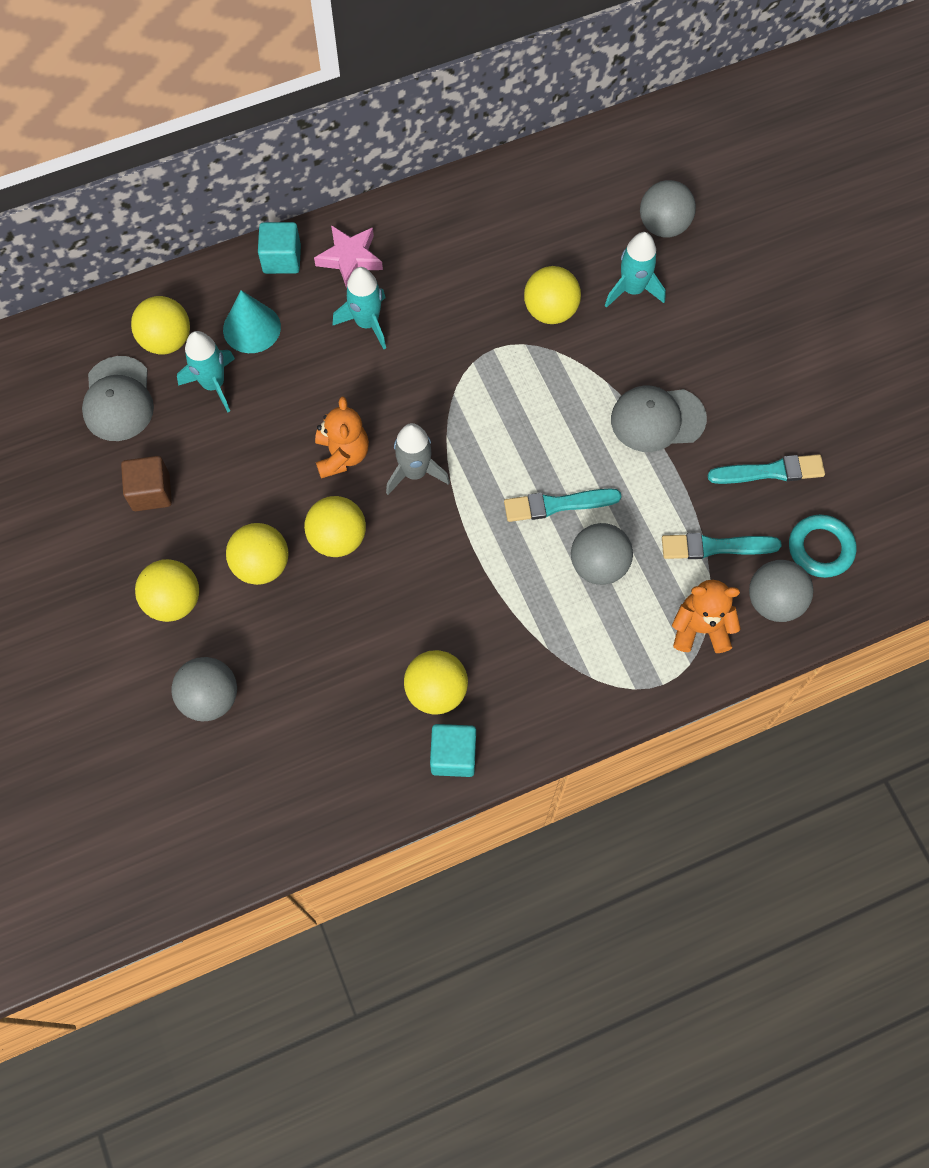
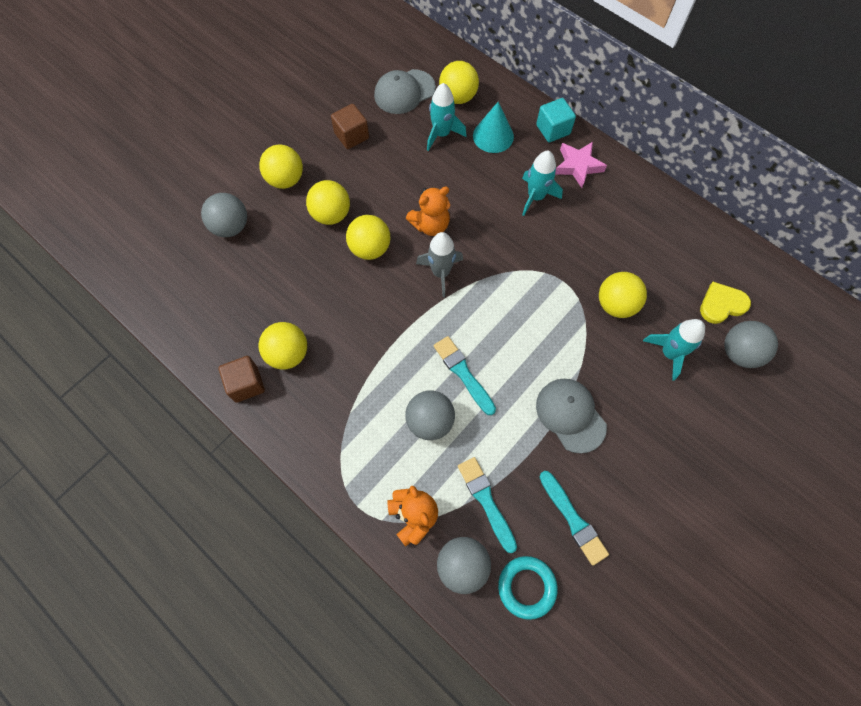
camera: 65 degrees right, 0 degrees up
turquoise cube [430,724,476,777] -> brown cube [218,356,265,403]
none -> yellow heart [700,282,751,324]

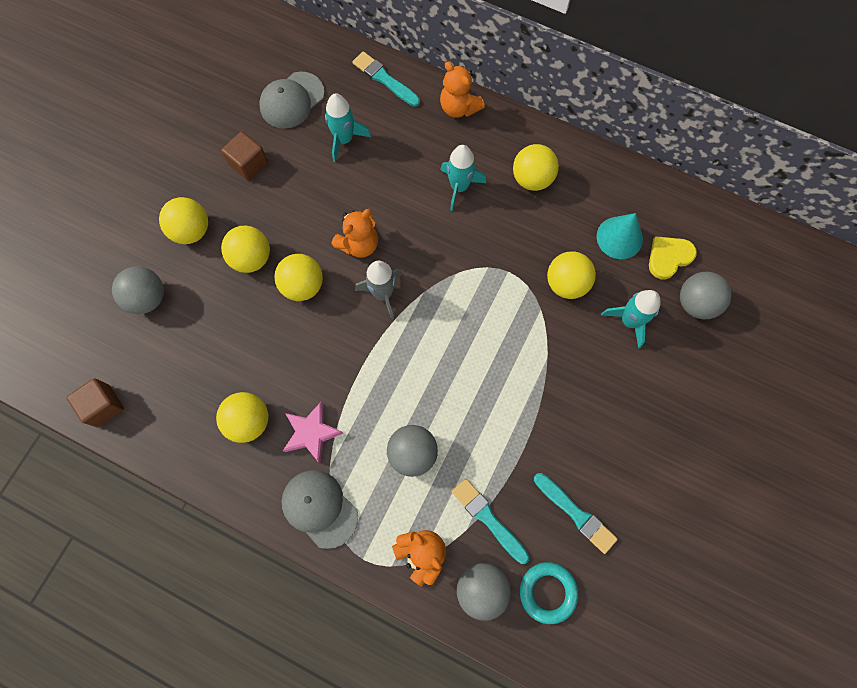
camera: 15 degrees left, 5 degrees up
brown cube [218,356,265,403] -> brown cube moved to [67,378,124,427]
turquoise brush [433,336,496,415] -> turquoise brush moved to [352,51,420,107]
yellow ball [439,61,479,104] -> yellow ball moved to [513,144,559,191]
turquoise cone [473,102,514,153] -> turquoise cone moved to [596,213,643,259]
turquoise cube [536,98,576,142] -> orange teddy bear [440,62,485,118]
grey cap [536,379,607,454] -> grey cap moved to [281,470,358,549]
pink star [555,142,607,188] -> pink star moved to [283,402,343,464]

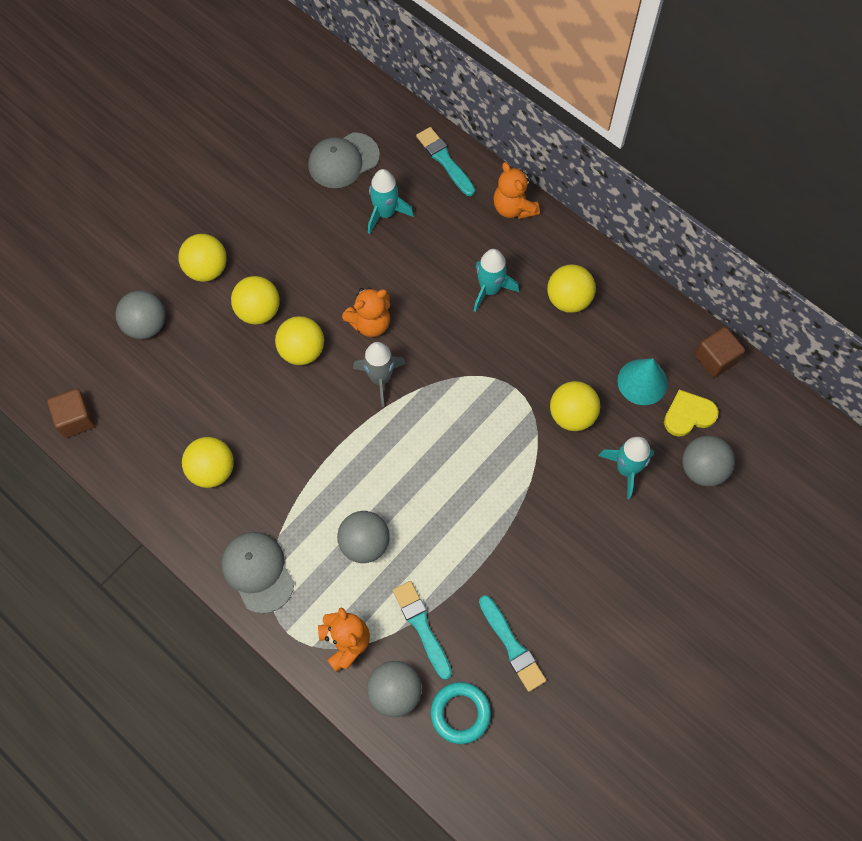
camera: 15 degrees right, 5 degrees down
brown cube [221,131,268,181] -> brown cube moved to [695,327,745,378]
pink star [283,402,343,464] -> none

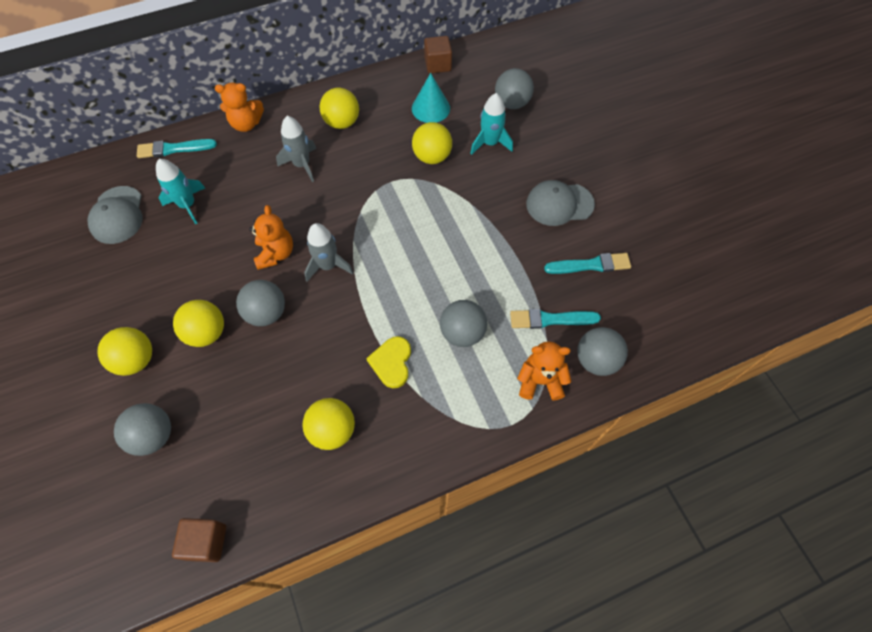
camera: 65 degrees left, 5 degrees down
grey cap [221,532,294,614] -> grey cap moved to [526,180,595,226]
yellow ball [275,316,324,365] -> grey ball [236,280,285,326]
turquoise ring [430,682,491,744] -> none
turquoise rocket [474,249,519,312] -> grey rocket [276,116,316,182]
yellow heart [664,389,719,437] -> yellow heart moved to [366,336,411,388]

